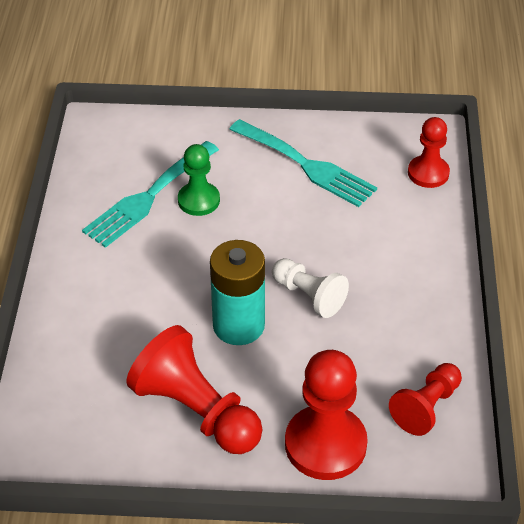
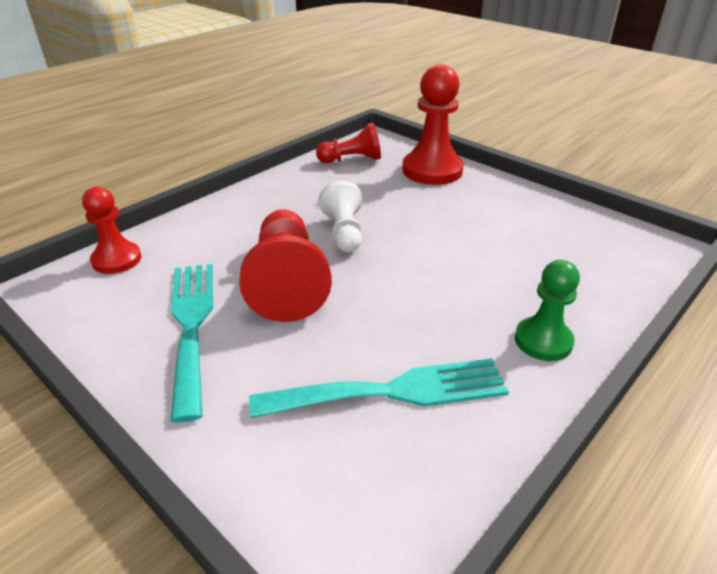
camera: 140 degrees left, 10 degrees down
red pawn [126,325,262,454] -> red pawn moved to [239,209,332,322]
green pawn [178,144,220,216] -> green pawn moved to [515,260,580,361]
turquoise battery [210,240,265,345] -> none

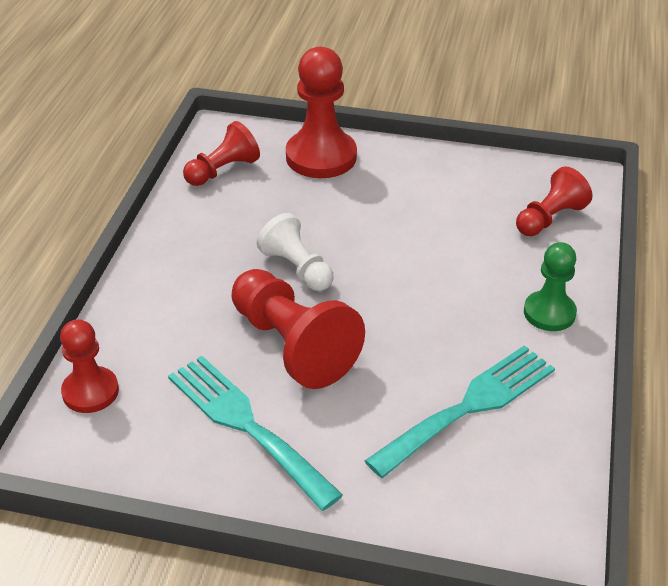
camera: 30 degrees left, 5 degrees up
none -> red pawn [516,167,593,236]

